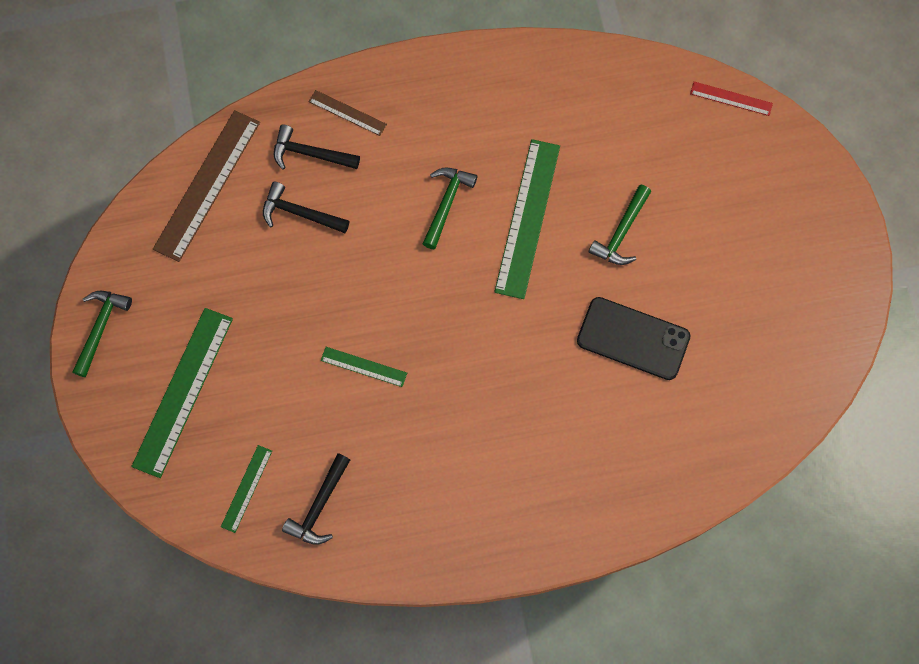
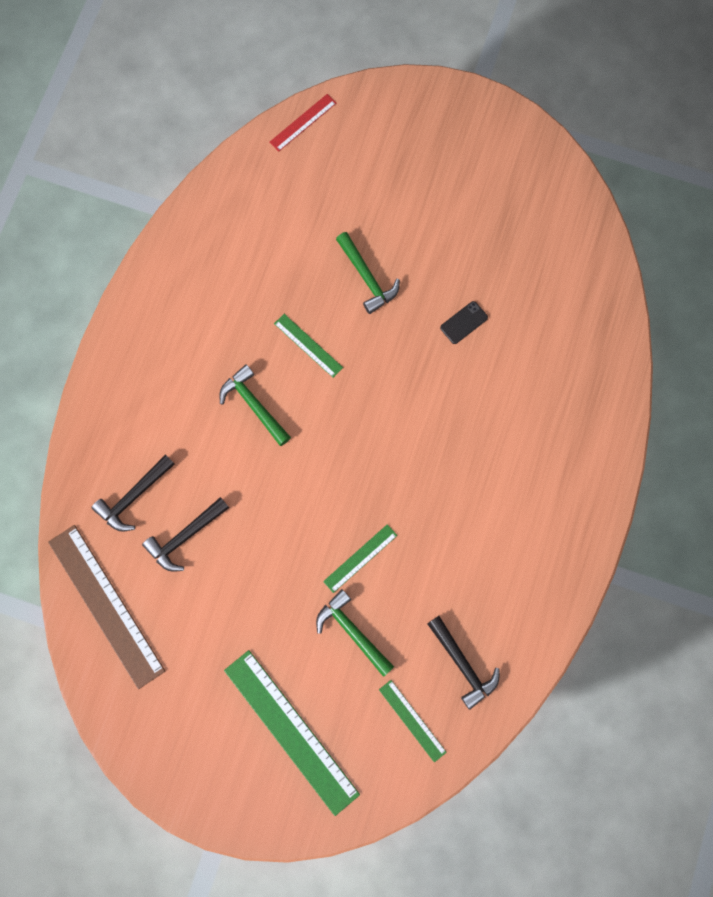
camera: 60 degrees left, 5 degrees up
green hammer [72,291,132,377] -> green hammer moved to [316,589,394,677]
brown ruler [308,90,387,136] -> none
green ruler [494,139,560,299] -> green ruler [274,314,343,378], size x0.50
black phone [577,297,690,380] -> black phone [440,301,488,344], size x0.46

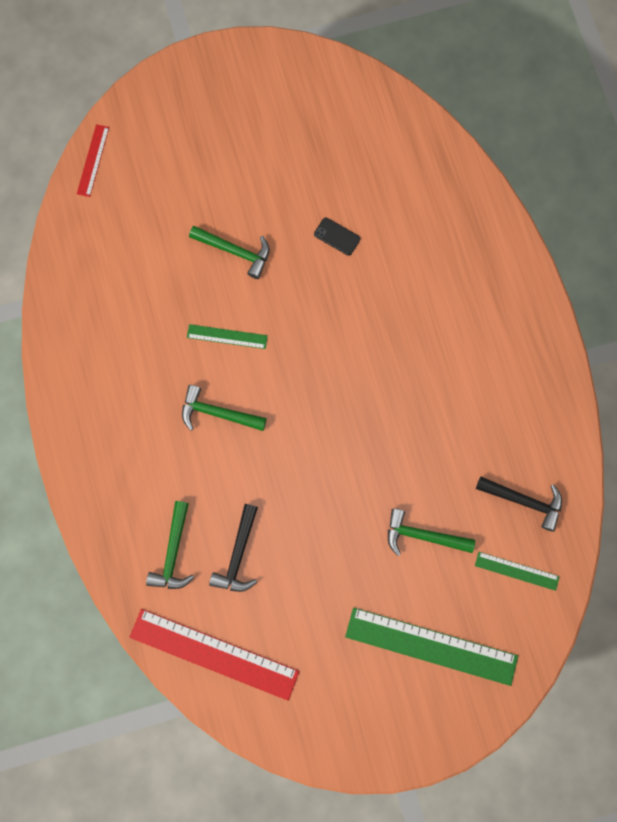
camera: 35 degrees left, 0 degrees up
brown ruler [48,525,165,689] -> red ruler [130,609,300,701]
black hammer [91,455,175,532] -> green hammer [146,501,194,589]
green ruler [323,524,398,593] -> none
black phone [440,301,488,344] -> black phone turned 75 degrees counterclockwise [314,217,360,256]

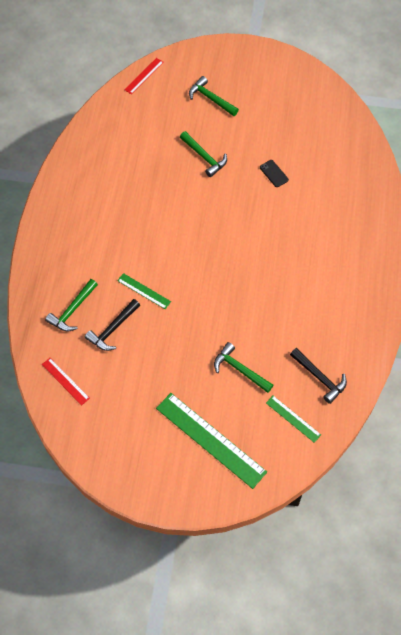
camera: 25 degrees right, 15 degrees down
red ruler [130,609,300,701] -> red ruler [42,358,90,405], size x0.50
green hammer [182,385,267,431] -> green hammer moved to [189,76,239,116]
green ruler [187,324,268,349] -> green ruler moved to [117,273,171,309]

